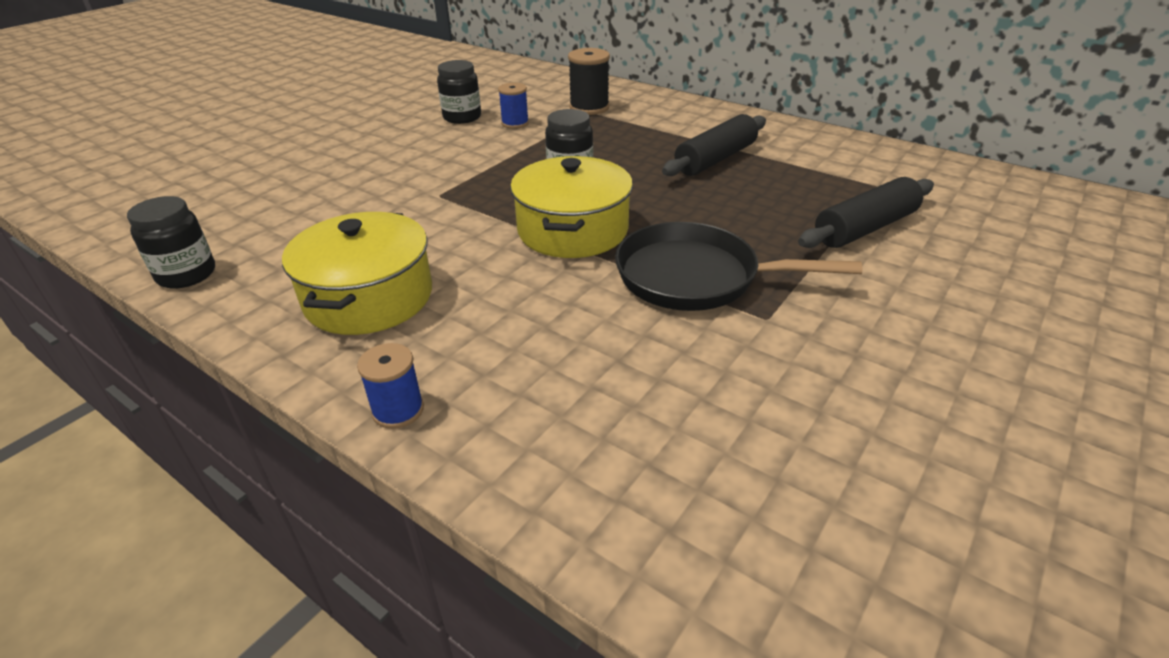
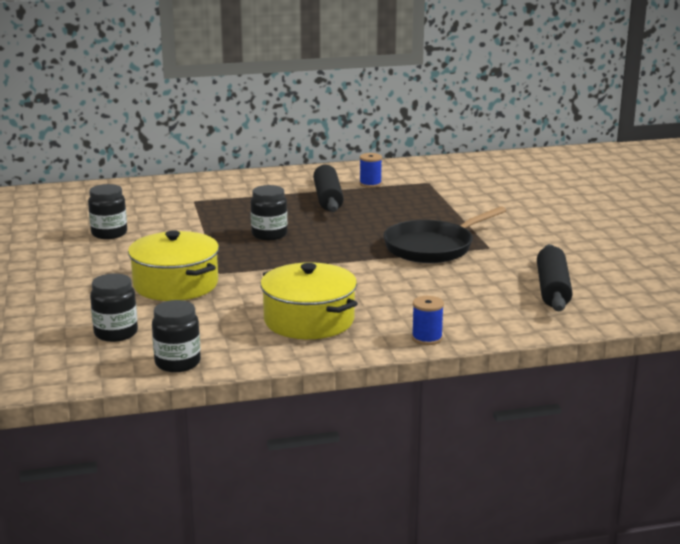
camera: 50 degrees left, 15 degrees down
blue spool [498,83,529,129] -> blue spool moved to [359,153,382,188]
yellow pot [510,156,633,258] -> yellow pot moved to [128,230,219,301]
black spool [568,48,610,115] -> none
black rolling pin [798,177,934,248] -> black rolling pin moved to [537,244,573,311]
none -> black jar [90,273,138,342]

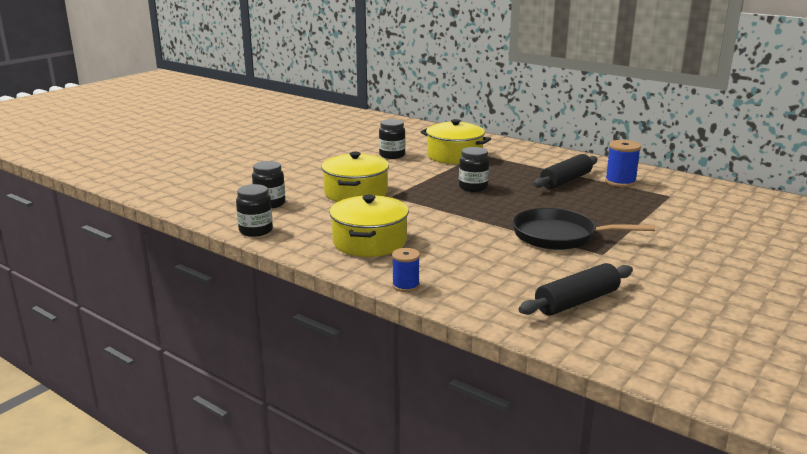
camera: 50 degrees right, 0 degrees up
blue spool [359,153,382,188] -> blue spool [605,140,641,187], size x1.51
none -> yellow pot [421,119,491,164]

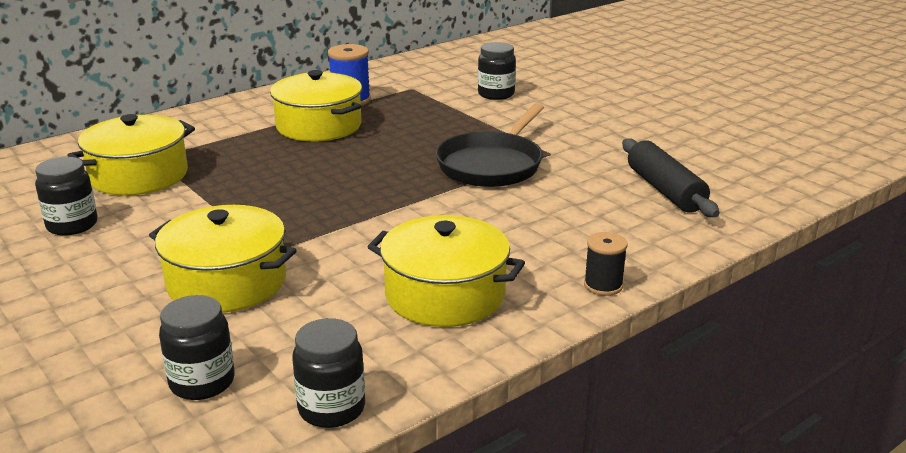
camera: 75 degrees left, 5 degrees up
blue spool [392,248,420,292] -> black spool [584,232,628,296]
black jar [459,147,489,192] -> black jar moved to [478,42,516,100]
black rolling pin [533,154,597,189] -> yellow pot [270,70,362,141]

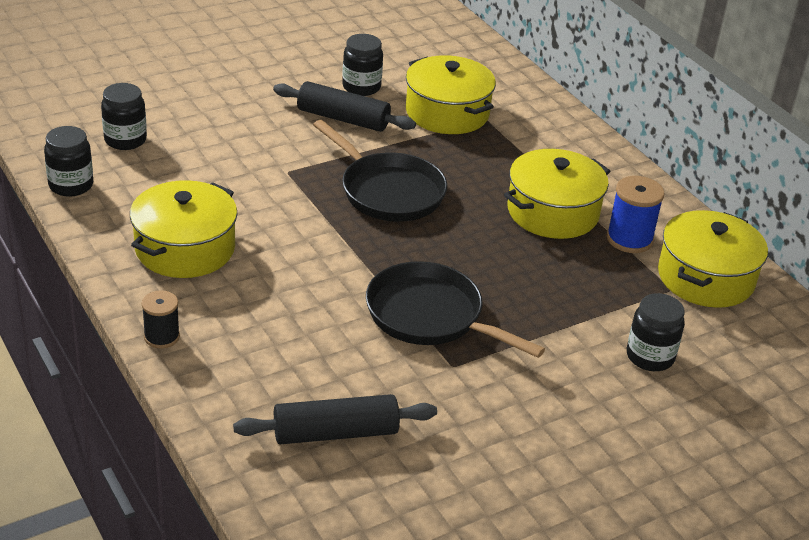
camera: 95 degrees right, 10 degrees up
yellow pot [149,205,297,313] -> yellow pot moved to [658,210,768,308]
none -> black rolling pin [273,81,416,132]
none -> black pan [313,120,447,222]

